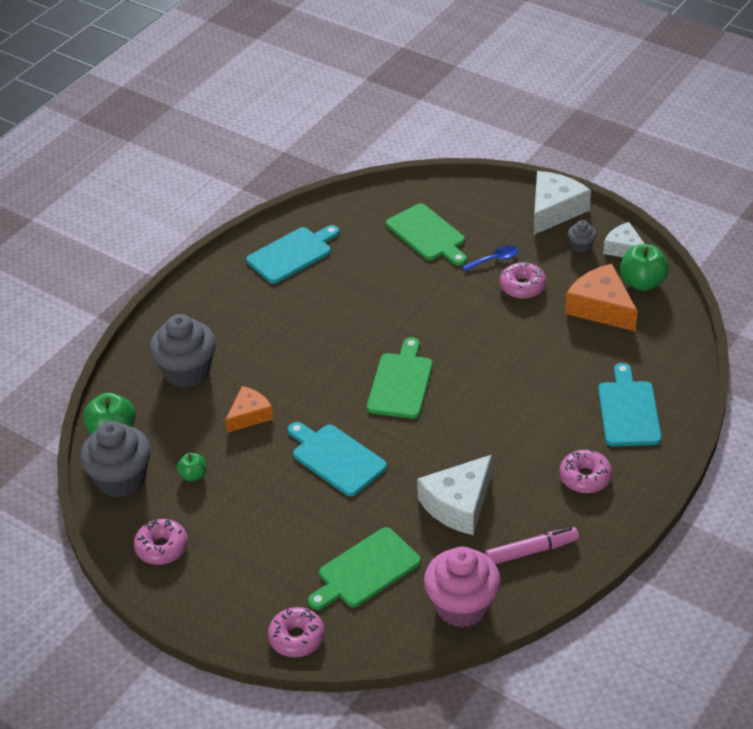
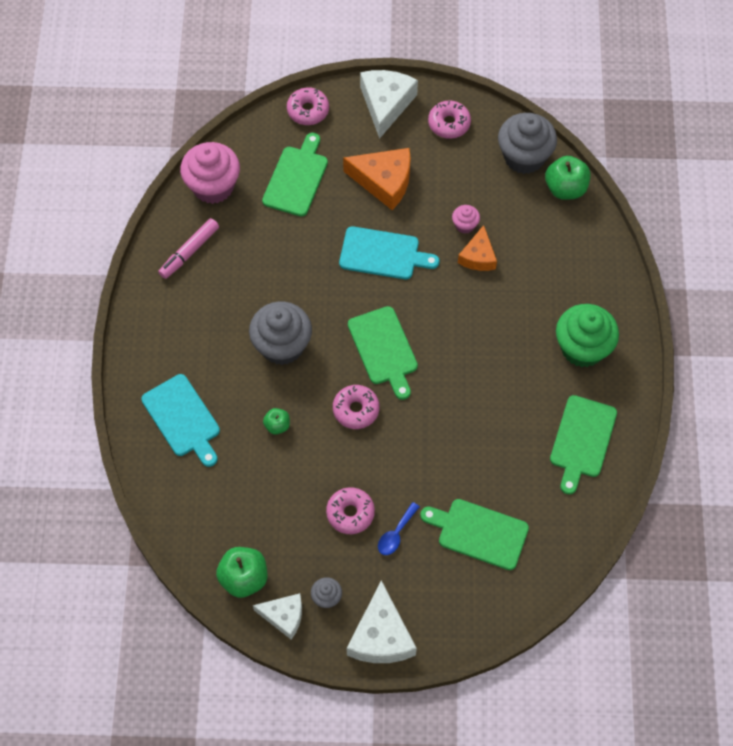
camera: 145 degrees right, 20 degrees up
grey cupcake [150,314,216,388] -> grey cupcake moved to [249,301,312,365]
green apple [177,453,206,482] -> green apple moved to [263,408,290,435]
turquoise cutting board [246,225,340,284] -> green cutting board [550,395,617,495]
white cheese [417,455,492,535] -> white cheese moved to [360,70,418,139]
pink donut [559,450,612,493] -> pink donut moved to [333,385,379,429]
orange cheese [565,264,638,332] -> orange cheese moved to [343,148,411,210]
none -> pink cupcake [452,205,480,234]
none -> green cupcake [556,304,619,367]

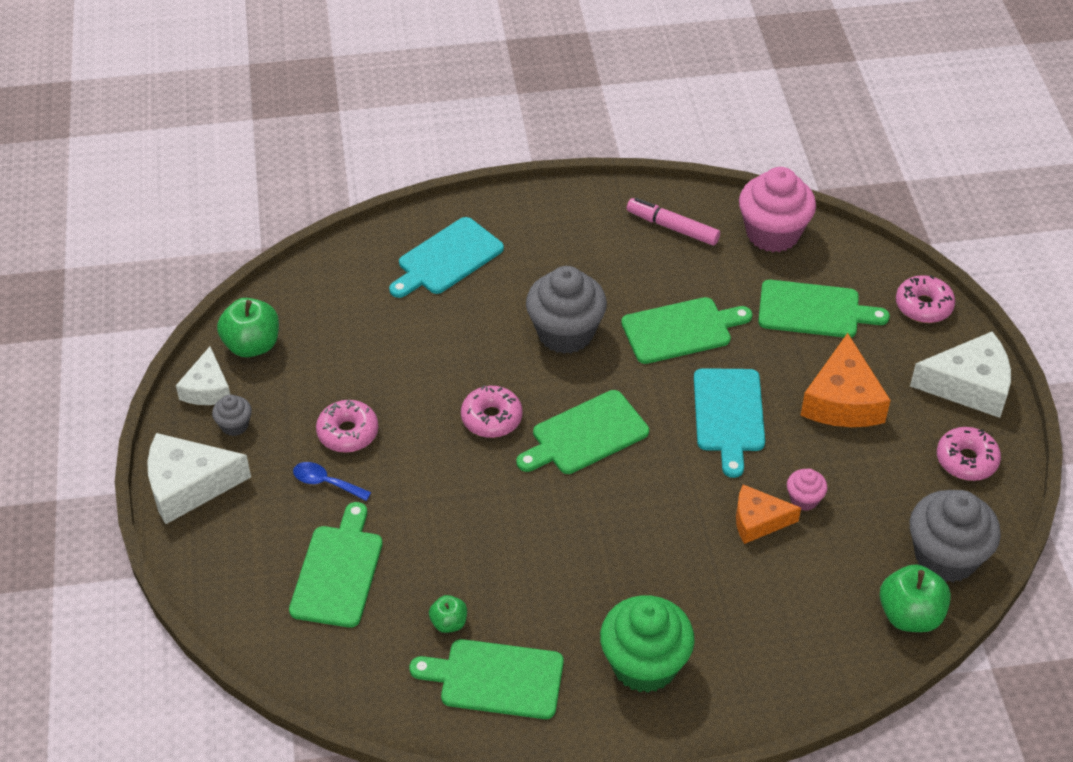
camera: 80 degrees right, 15 degrees down
green apple [263,408,290,435] -> green apple moved to [429,595,467,633]
none -> green cutting board [621,297,753,364]

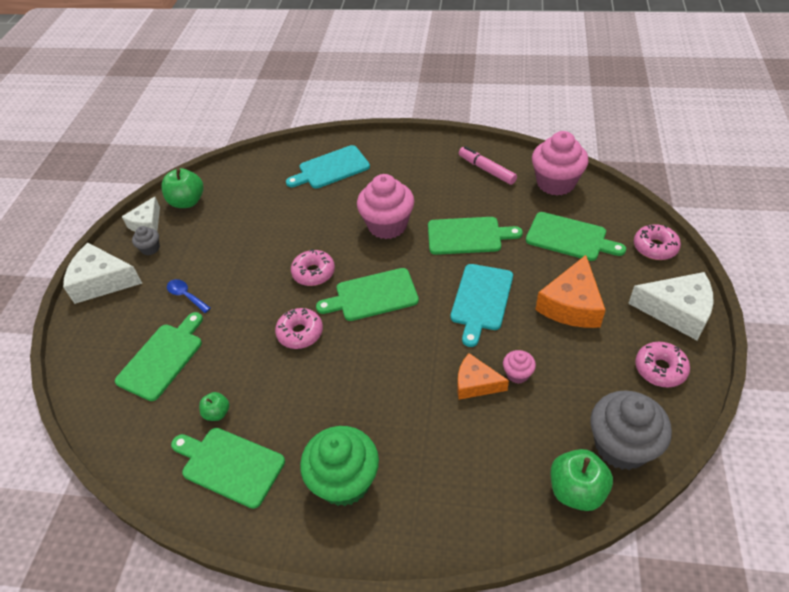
camera: 20 degrees right, 0 degrees up
pink donut [316,400,379,453] -> pink donut moved to [275,308,323,349]
grey cupcake [526,266,607,354] -> pink cupcake [357,174,414,239]

